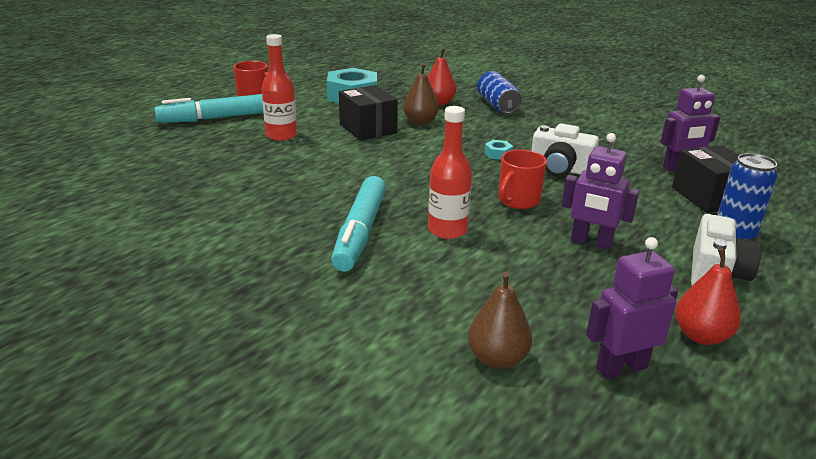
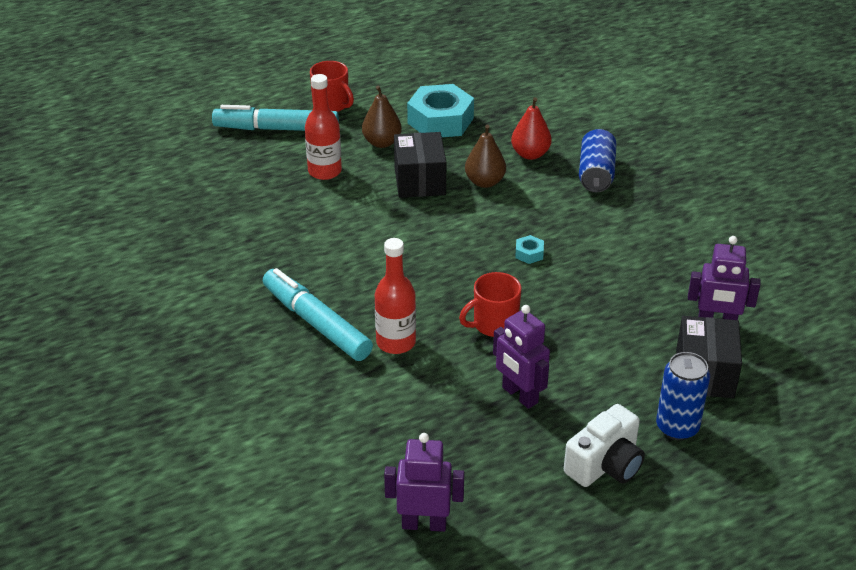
camera: 25 degrees right, 10 degrees up
turquoise marker [331,176,386,272] -> turquoise marker turned 105 degrees clockwise [263,268,373,361]
brown pear [468,271,532,369] -> brown pear moved to [362,86,402,148]
white camera [531,123,599,177] -> none
red pear [675,248,741,345] -> none

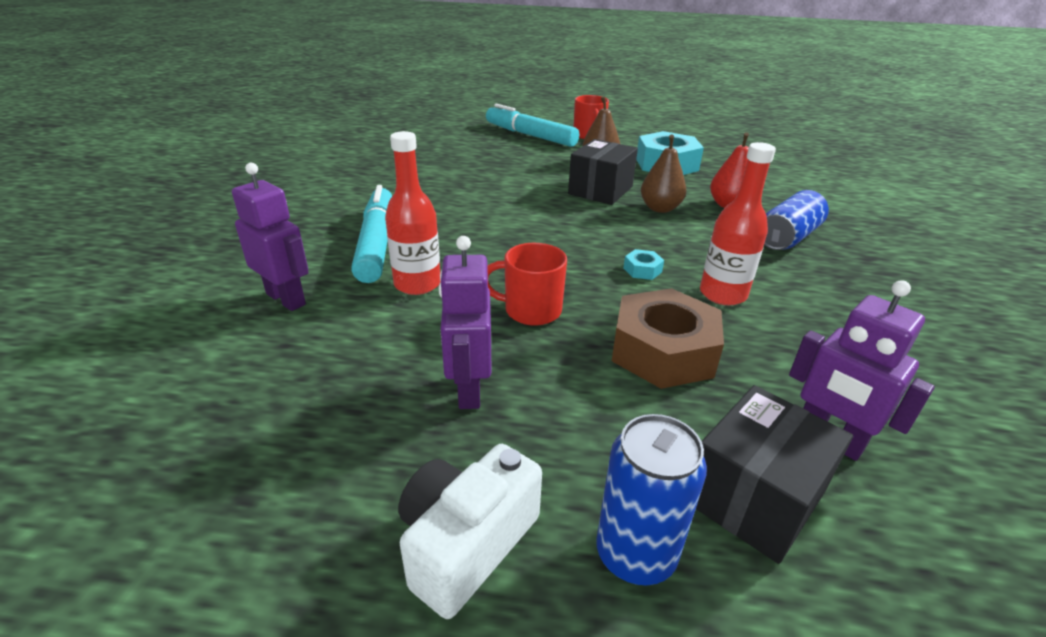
camera: 35 degrees right, 5 degrees down
red bottle [305,74,342,180] -> red bottle moved to [700,142,776,305]
purple robot [384,433,465,532] -> purple robot moved to [232,163,309,311]
white camera [564,404,645,487] -> white camera turned 135 degrees clockwise [398,444,542,619]
none -> brown nut [612,288,724,389]

